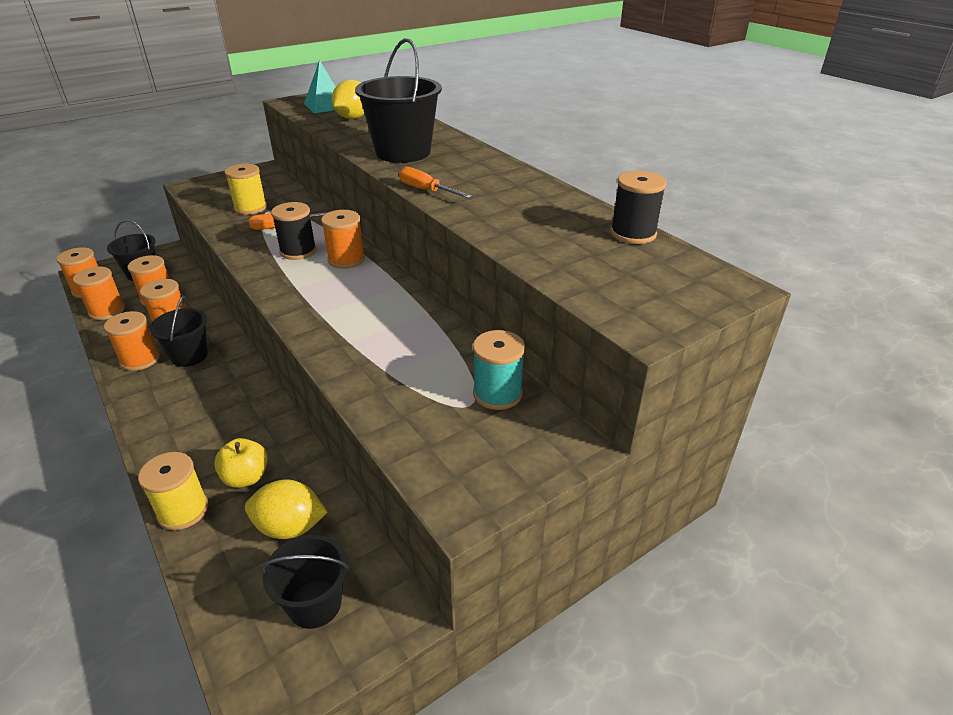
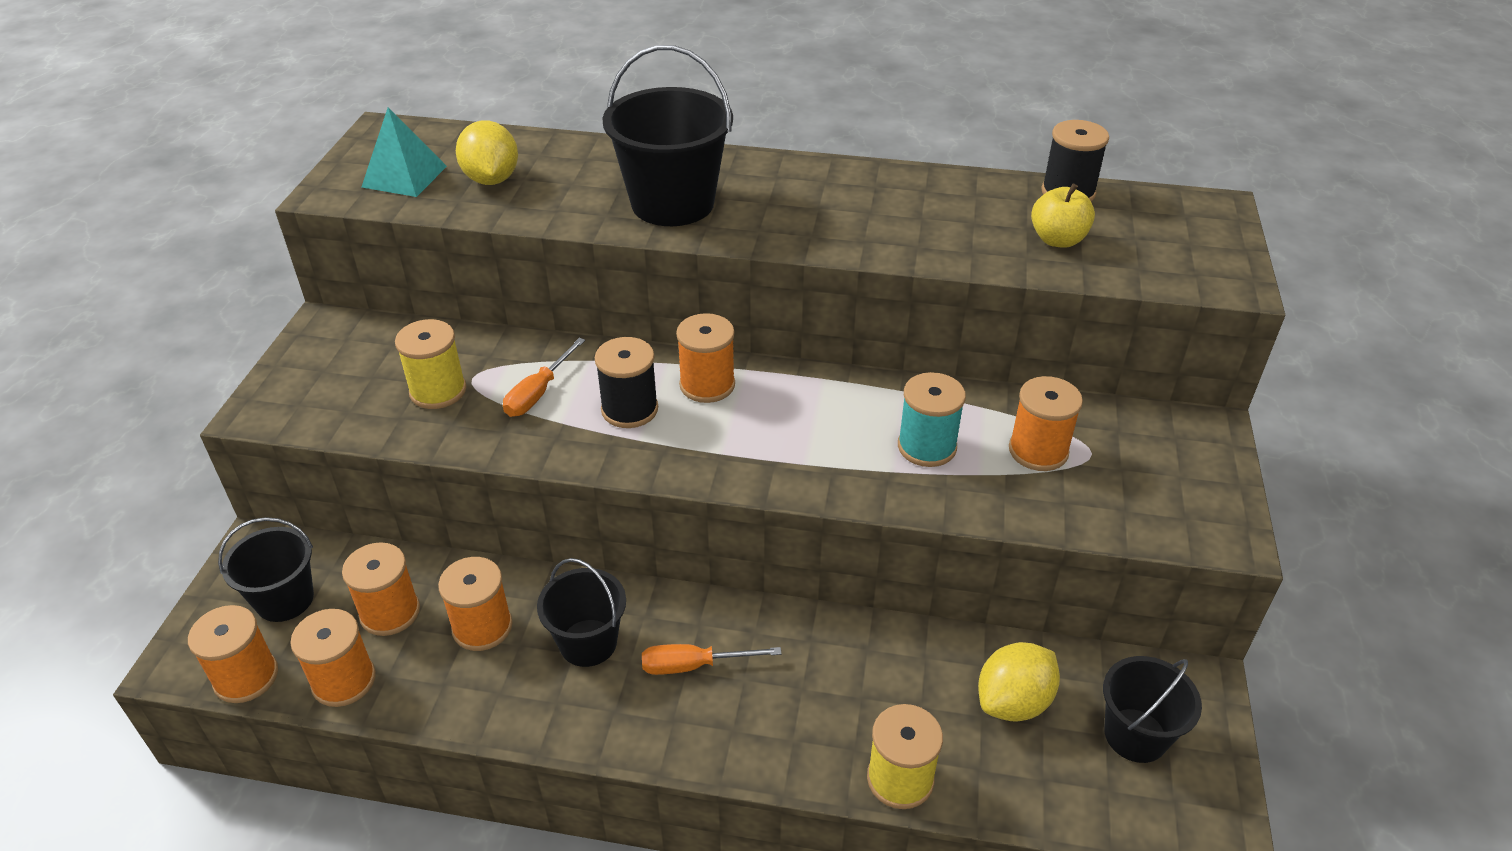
camera: 45 degrees left, 5 degrees up
orange spool [104,311,160,371] -> orange spool moved to [1009,376,1083,471]
yellow apple [214,438,268,488] -> yellow apple moved to [1031,183,1095,248]
orange screwdriver [399,167,472,199] -> orange screwdriver moved to [642,644,782,675]
turquoise spool [473,330,525,410] -> turquoise spool moved to [898,372,966,467]

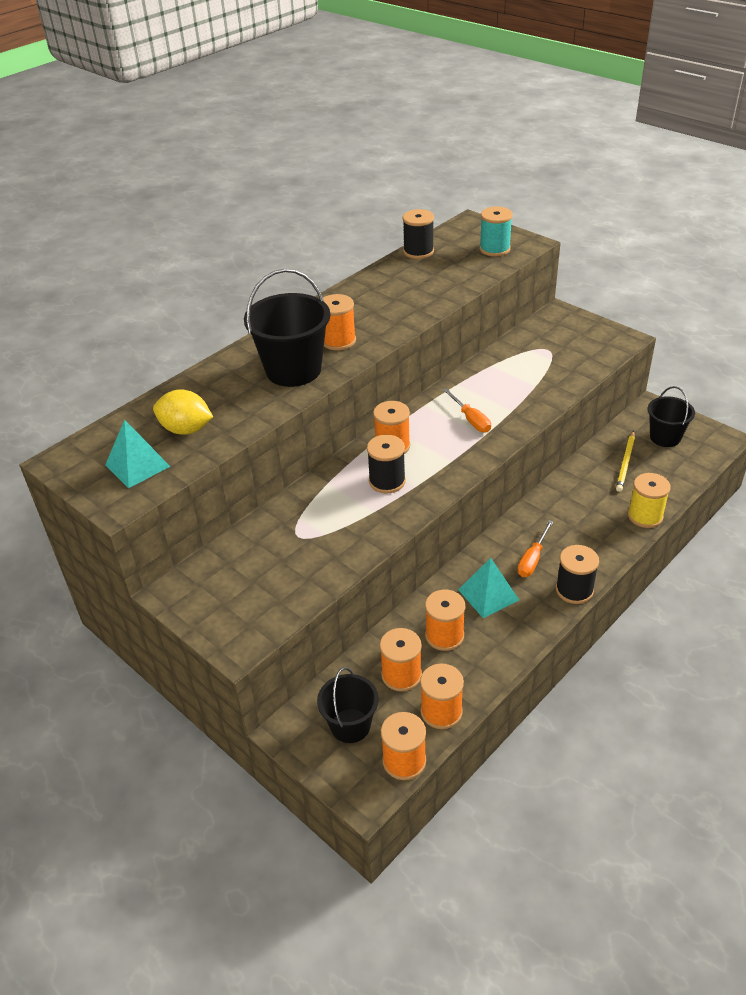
camera: 55 degrees left, 0 degrees up
yellow spool [395,319,466,409] -> none
orange screwdriver [503,338,585,417] -> orange screwdriver moved to [443,388,491,432]
black bucket [537,558,626,667] -> turquoise pyramid [458,558,519,618]
turquoise spool [898,372,966,467] -> turquoise spool moved to [479,206,513,256]
yellow lemon [978,642,1060,722] -> yellow pencil [616,431,635,492]
orange spool [1009,376,1083,471] -> orange spool moved to [323,294,356,350]
yellow apple [1031,183,1095,248] -> none
none -> black spool [556,545,599,604]

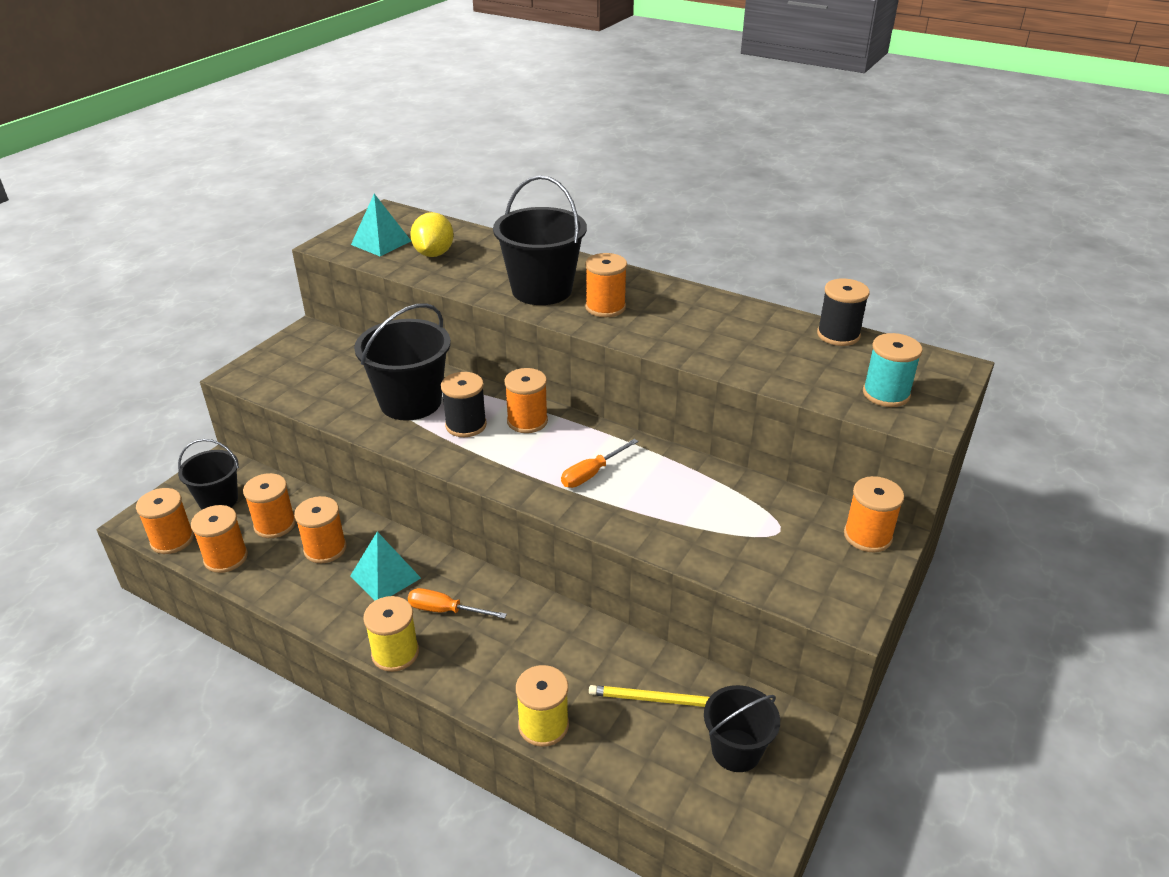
camera: 75 degrees right, 5 degrees down
black spool [556,545,599,604] -> yellow spool [363,596,419,672]
none -> black bucket [354,303,451,421]
none -> orange spool [844,476,904,552]

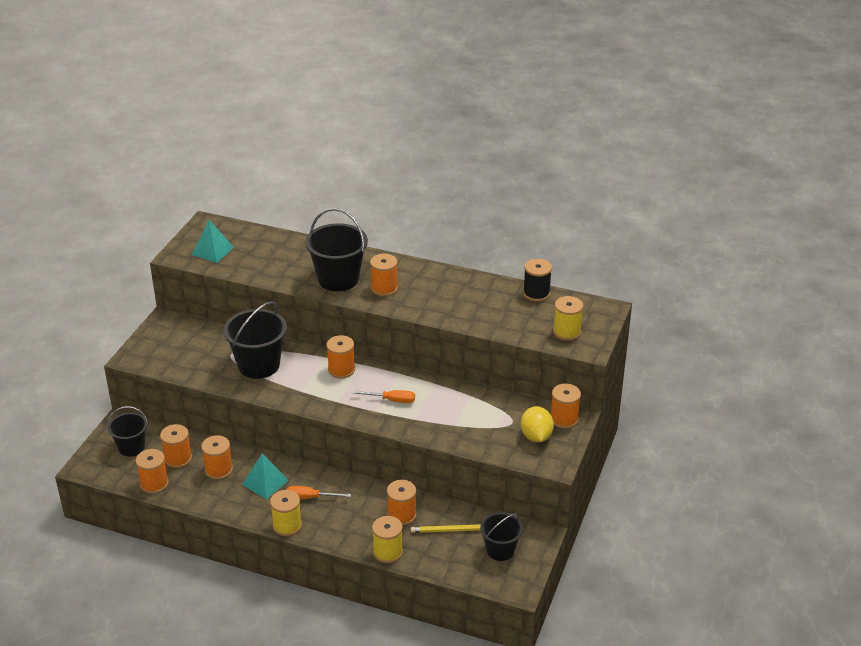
camera: 10 degrees left, 0 degrees up
orange spool [136,488,194,554] -> orange spool moved to [387,480,417,526]
yellow lemon [410,212,454,257] -> yellow lemon moved to [521,406,554,442]
black spool [441,372,487,437] -> none
orange screwdriver [561,439,639,488] -> orange screwdriver turned 120 degrees counterclockwise [352,390,415,403]
turquoise spool [863,333,923,407] -> yellow spool [553,296,583,341]

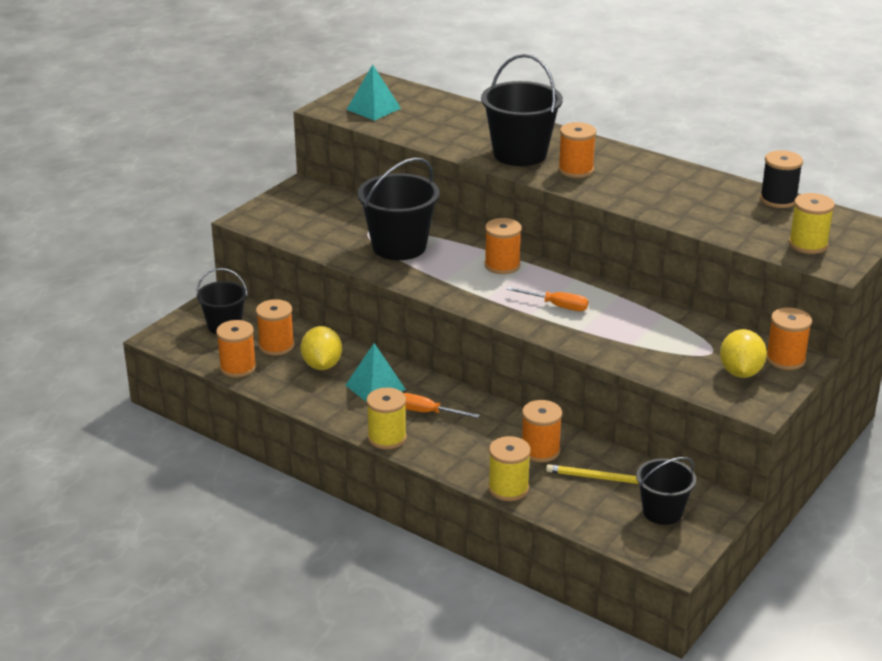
camera: 15 degrees right, 5 degrees down
orange spool [201,435,233,480] -> yellow lemon [300,326,342,370]

